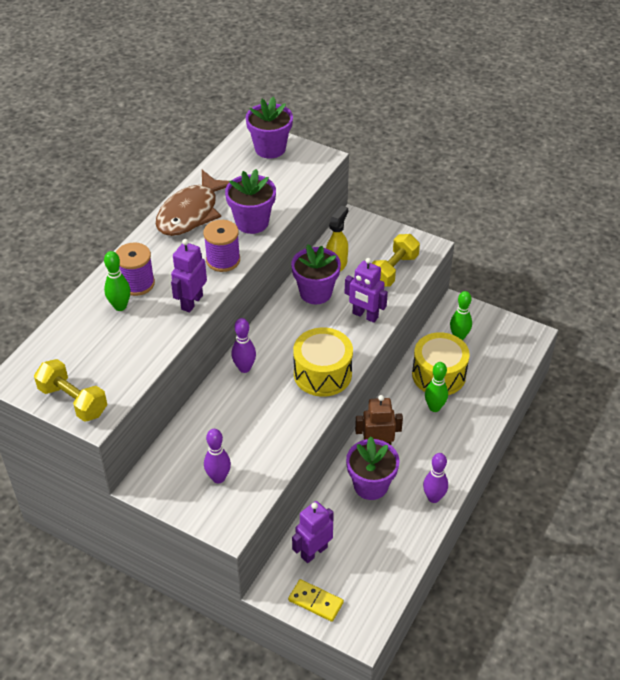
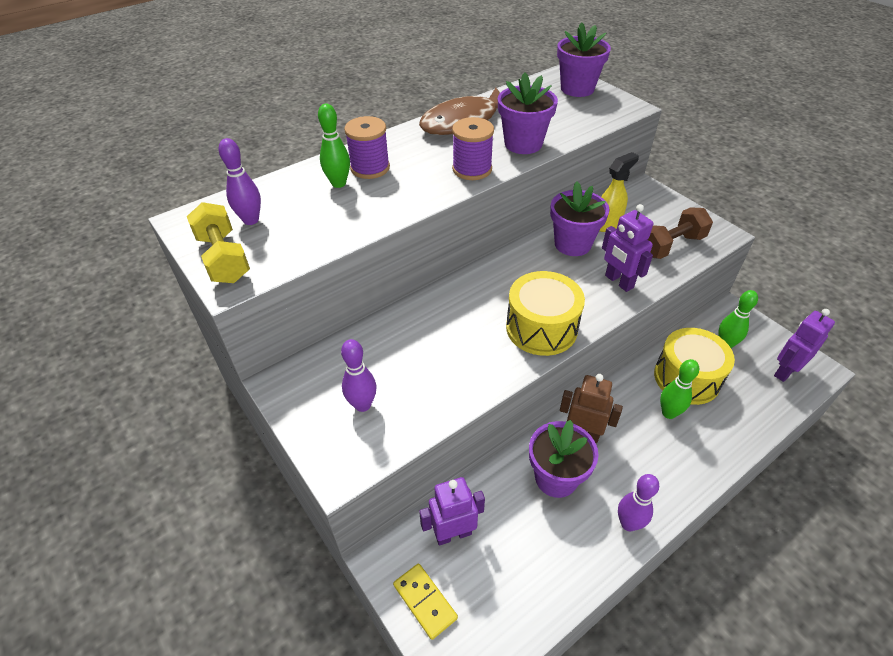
camera: 25 degrees right, 0 degrees up
purple robot [171,239,207,312] -> purple robot moved to [774,309,835,382]
purple bowling pin [231,318,256,373] -> purple bowling pin moved to [219,138,261,225]
yellow dumbbell [372,234,420,287] -> brown dumbbell [647,207,713,259]

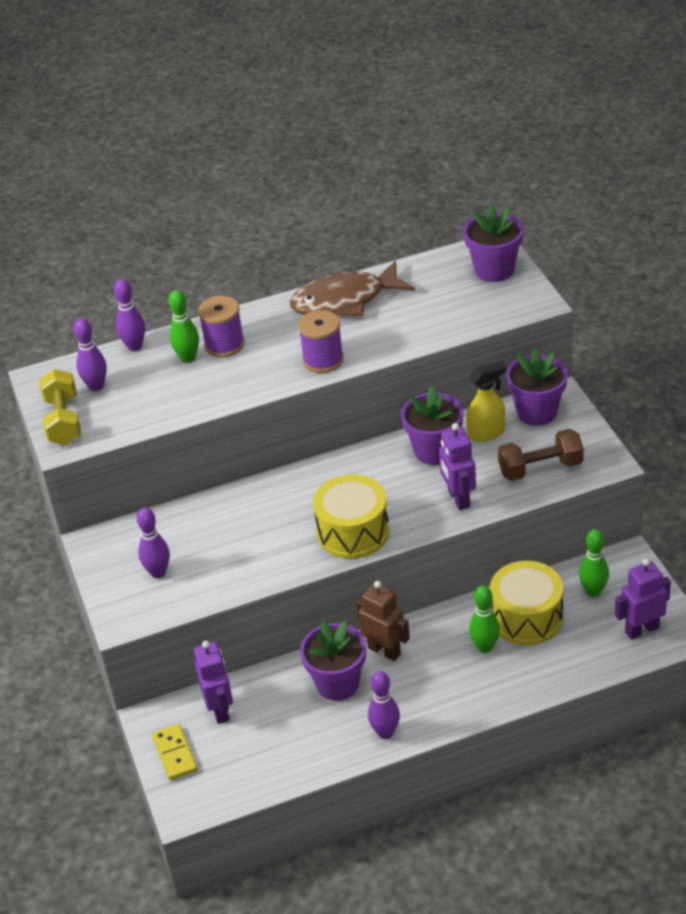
camera: 20 degrees right, 5 degrees down
purple robot [419,477,485,545] -> purple robot turned 75 degrees clockwise [194,641,233,724]
purple flower pot [498,72,558,154] -> purple flower pot moved to [506,349,568,426]
none -> purple bowling pin [114,279,145,351]

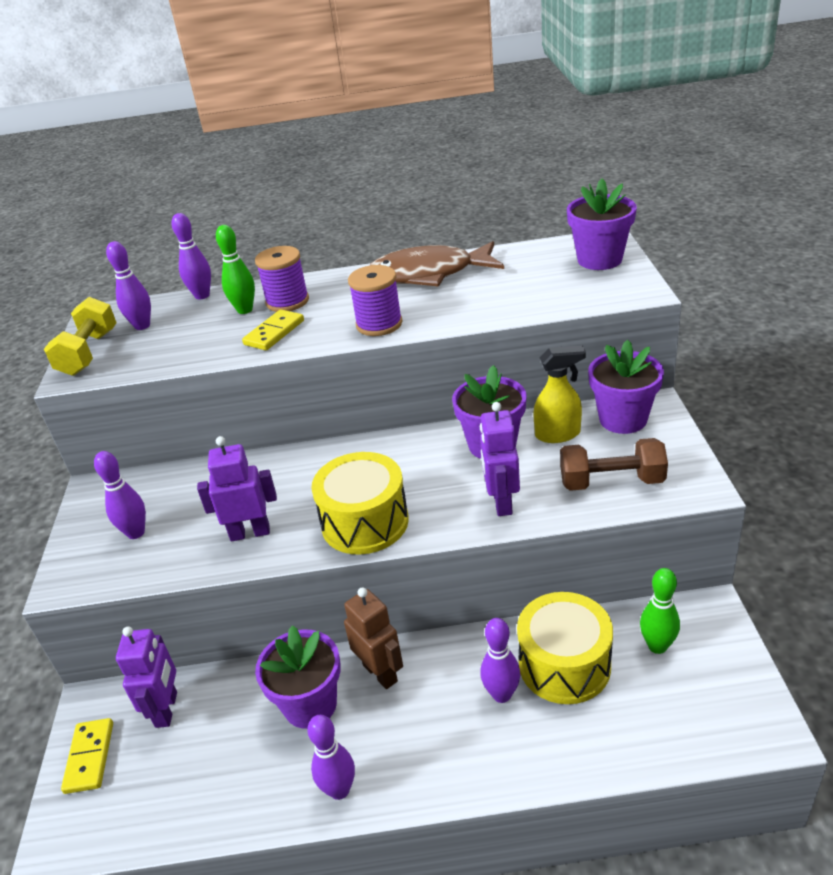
camera: 15 degrees right, 5 degrees down
green bowling pin [469,585,500,653] -> purple bowling pin [480,618,520,703]
purple robot [615,559,671,639] -> purple robot moved to [197,436,277,542]
none -> yellow domino [242,309,304,350]

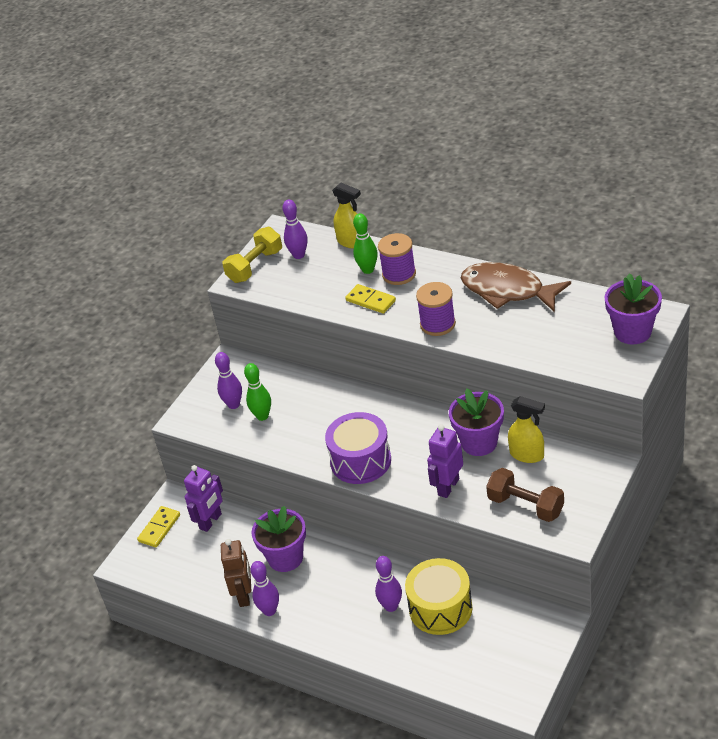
camera: 35 degrees right, 5 degrees up
purple bowling pin [172,213,211,299] -> yellow spray bottle [332,183,361,249]
purple robot [197,436,277,542] -> none
yellow domino [242,309,304,350] -> yellow domino turned 60 degrees clockwise [345,284,396,314]
yellow drum [311,452,409,555] -> purple drum [325,412,391,484]
brown robot [344,587,403,689] -> brown robot moved to [221,539,251,607]
purple flower pot [588,340,664,434] -> none
green bowling pin [640,568,680,654] -> green bowling pin moved to [244,363,271,421]

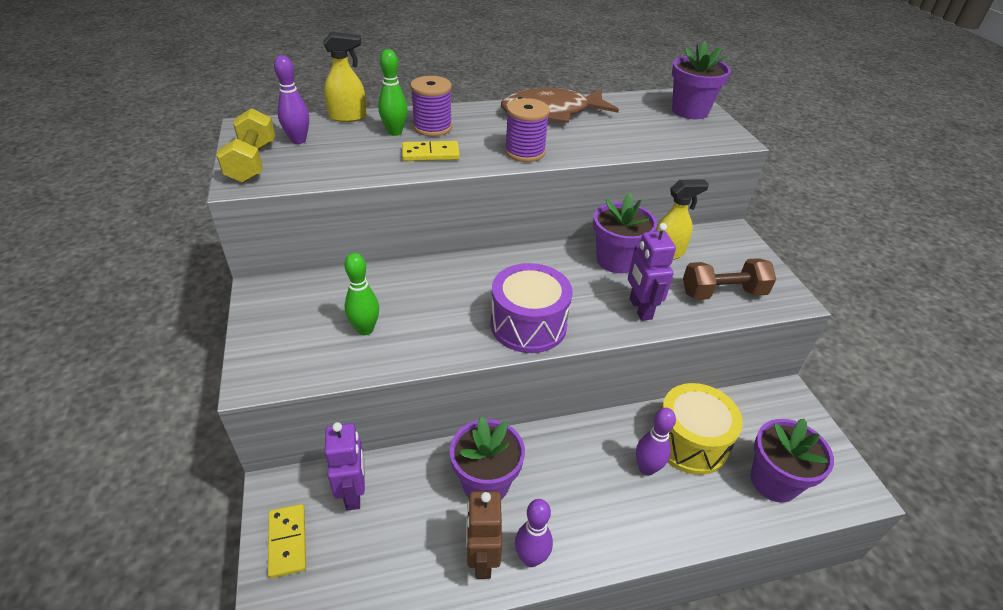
camera: 50 degrees left, 0 degrees up
purple bowling pin [215,352,242,409] -> none
brown robot [221,539,251,607] -> brown robot turned 135 degrees counterclockwise [466,491,502,579]
none -> purple flower pot [751,418,834,503]

